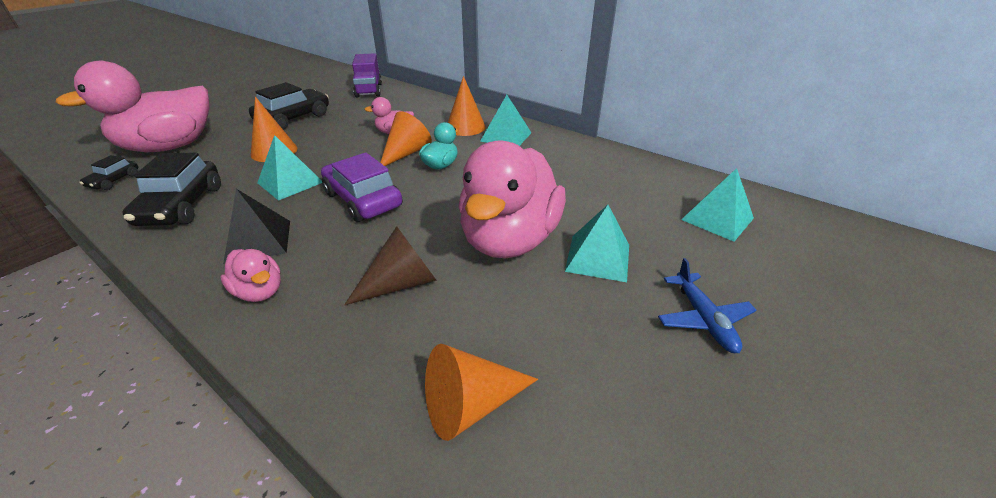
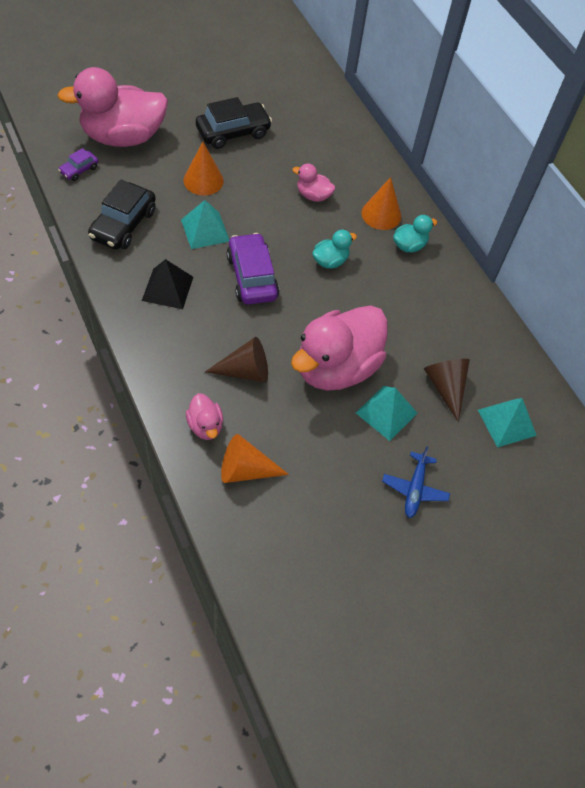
camera: 20 degrees right, 20 degrees up
black car [80,155,138,190] -> purple car [58,148,98,181]
pink duck [220,249,281,302] -> pink duck moved to [186,393,223,440]
purple truck [352,53,382,98] -> none
orange cone [380,111,432,166] -> none
turquoise pyramid [480,95,532,146] -> turquoise duck [393,215,438,253]
none -> brown cone [424,359,470,422]

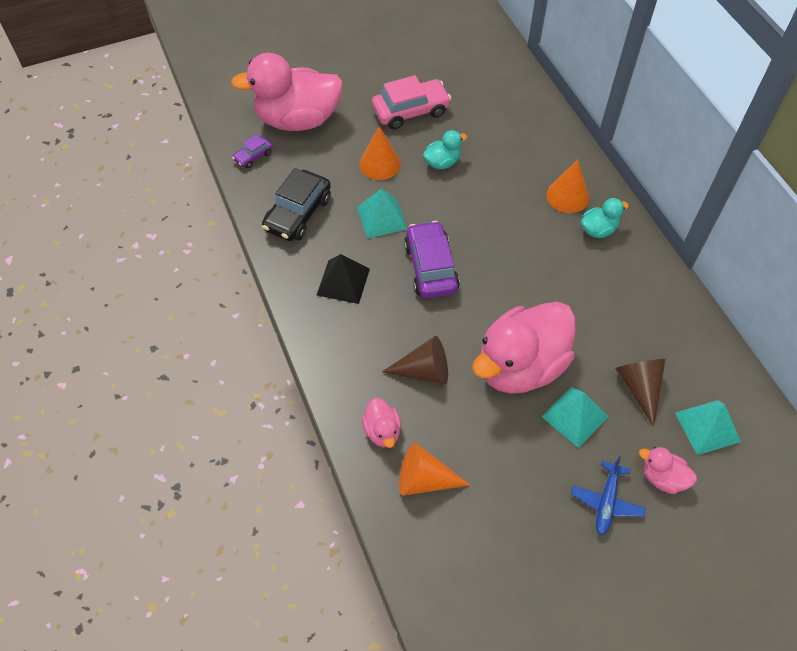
camera: 10 degrees right, 0 degrees up
black car [196,97,272,149] -> pink car [372,75,451,130]
pink duck [292,164,335,202] -> pink duck moved to [639,447,697,494]
turquoise duck [312,230,357,269] -> turquoise duck moved to [423,130,467,169]

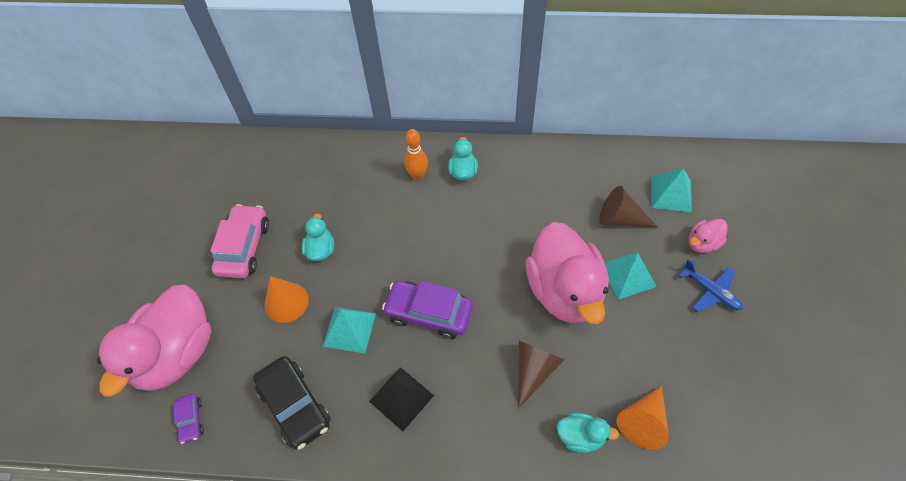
camera: 60 degrees left, 0 degrees up
pink duck [362,398,401,448] -> turquoise duck [557,412,619,453]
orange cone [547,159,589,213] -> orange bowling pin [404,129,428,180]

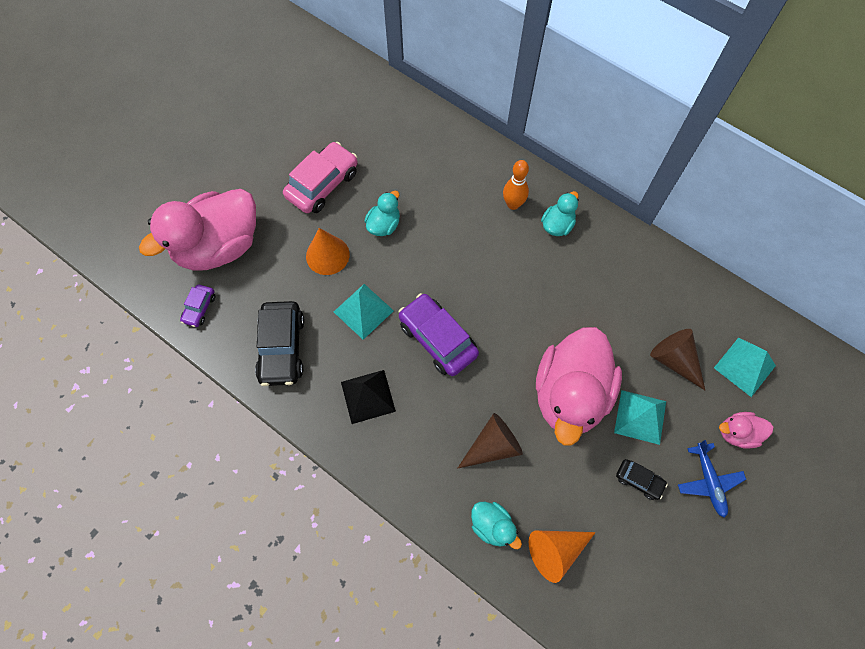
camera: 30 degrees right, 10 degrees up
none -> black car [616,459,668,500]

